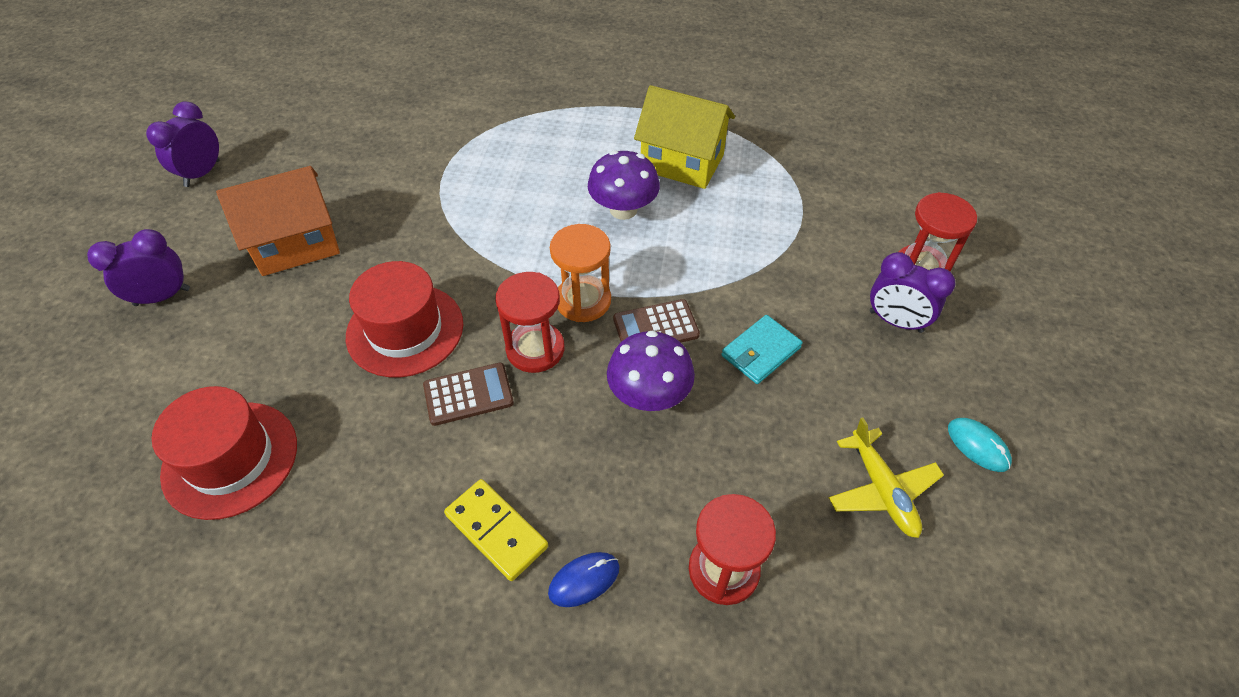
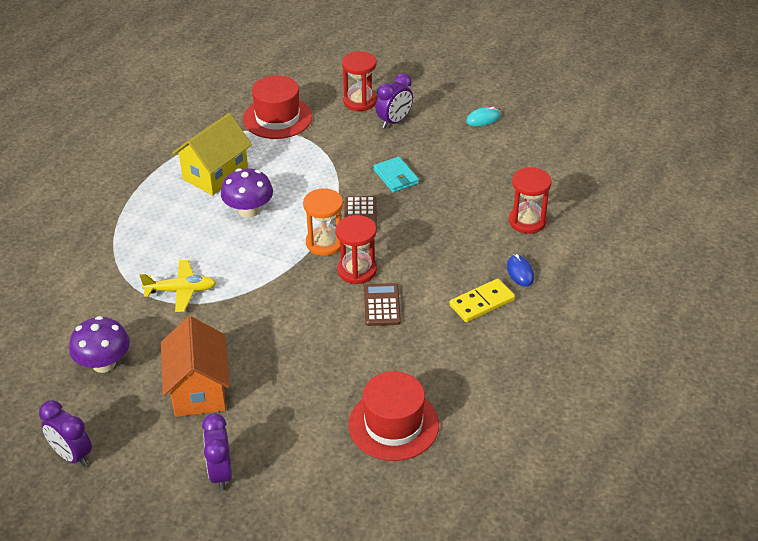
camera: 75 degrees left, 10 degrees down
red hat [346,261,463,377] -> red hat moved to [243,75,312,139]
purple mushroom [607,331,695,411] -> purple mushroom moved to [69,316,130,373]
yellow plane [829,418,944,538] -> yellow plane moved to [139,260,216,312]

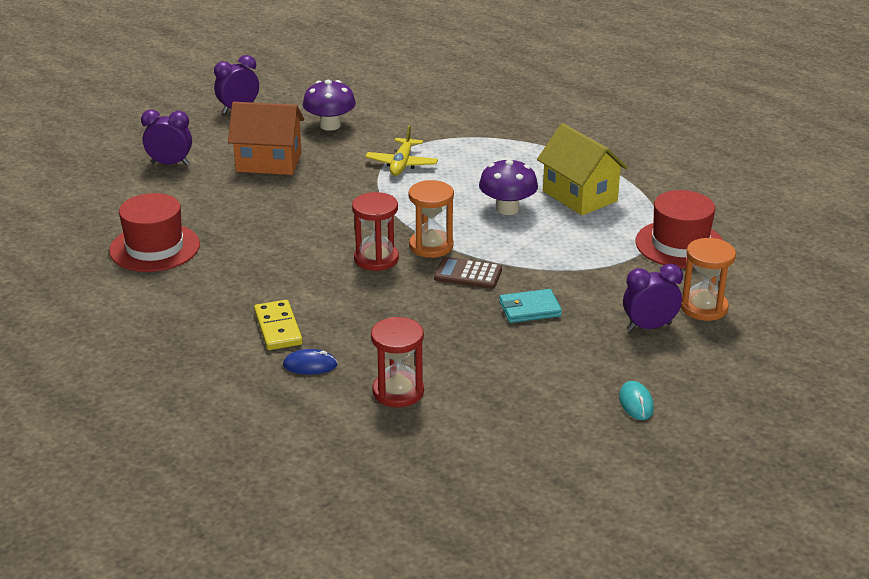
camera: 105 degrees right, 10 degrees down
red hourglass [342,51,377,111] -> orange hourglass [681,238,736,321]
brown calculator [364,283,401,326] -> none
purple clock [376,73,413,128] -> purple clock turned 105 degrees clockwise [623,264,683,331]

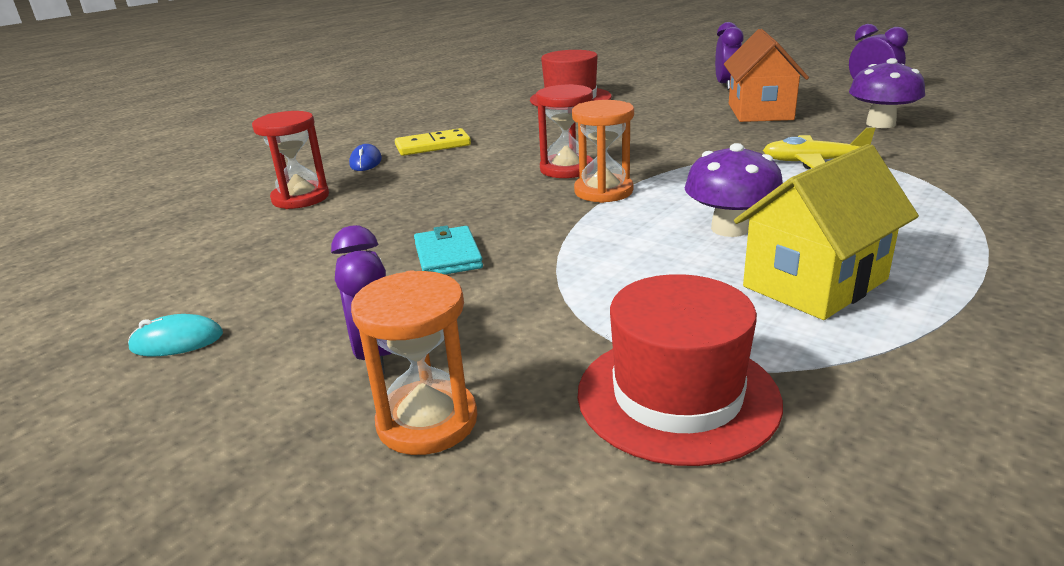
camera: 90 degrees right, 5 degrees down
brown calculator [434,257,502,289] -> none

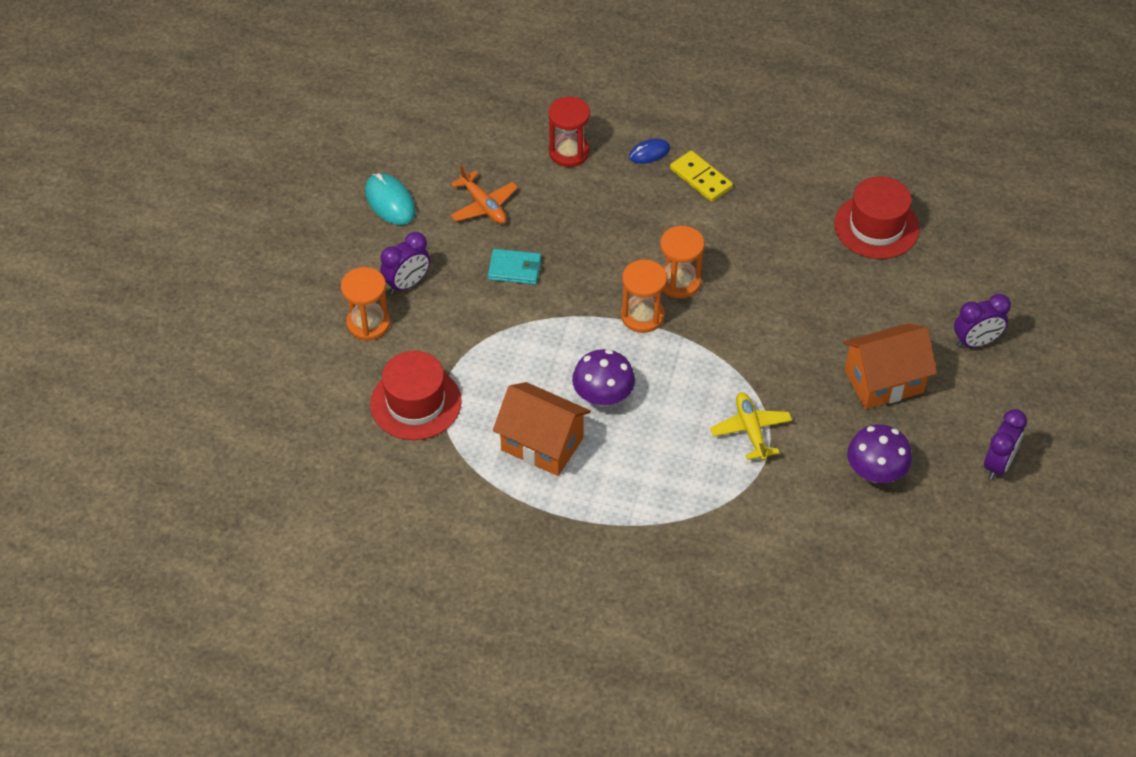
camera: 65 degrees right, 25 degrees up
turquoise mouse [128,314,223,356] -> turquoise mouse [365,173,416,225], size x1.58
turquoise wallet [414,225,483,274] -> turquoise wallet turned 45 degrees clockwise [488,249,541,285]
red hourglass [536,84,593,178] -> orange hourglass [660,226,705,298]
yellow house [734,144,919,320] -> orange house [493,382,591,476]
none -> orange plane [450,164,518,224]

